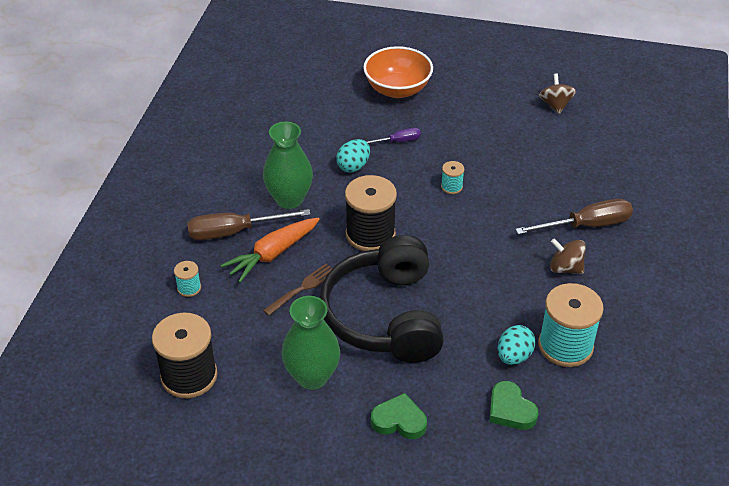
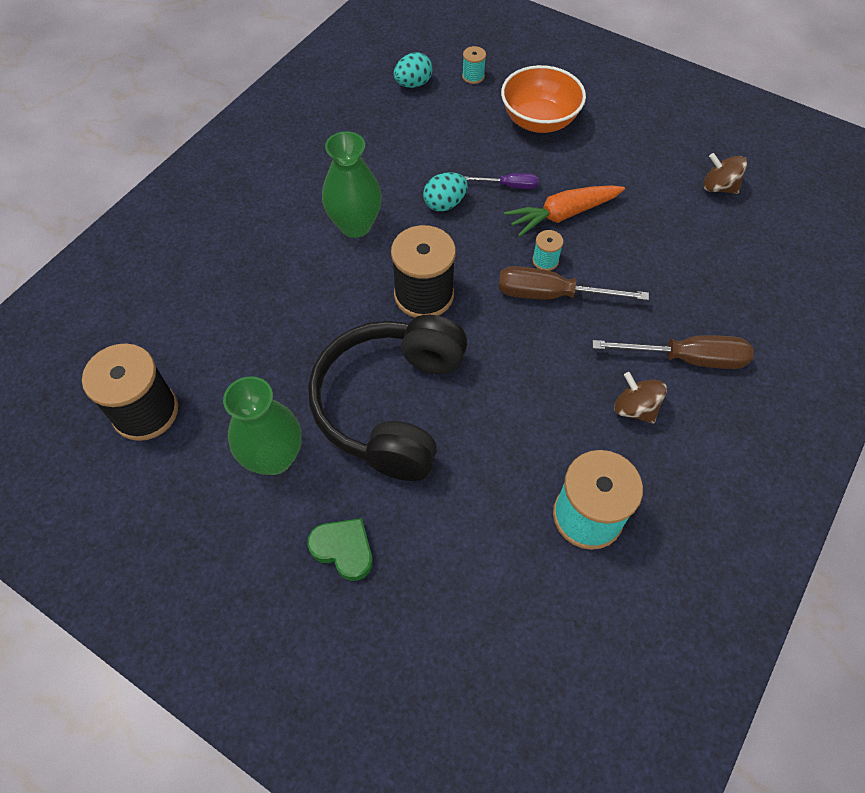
camera: 20 degrees right, 15 degrees up
turquoise spool [174,261,201,297] -> turquoise spool moved to [462,46,486,84]
brown screwdriver [187,209,311,240] -> brown screwdriver moved to [498,266,649,300]
orange carrot [221,217,320,283] -> orange carrot moved to [504,185,625,237]
brown fork [263,264,333,316] -> none
green heart [489,381,538,430] -> none
turquoise egg [498,325,536,365] -> turquoise egg moved to [394,52,433,88]
brown spinning top [539,73,576,114] -> brown spinning top turned 75 degrees counterclockwise [703,153,747,194]

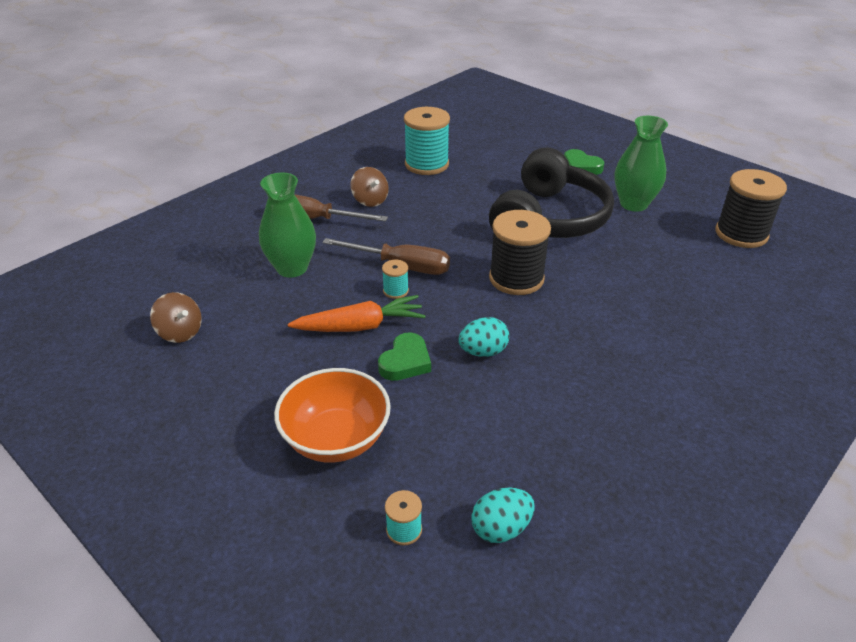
camera: 170 degrees left, 20 degrees down
green vase [322,131,382,238] -> green vase moved to [259,173,316,278]
purple screwdriver [464,173,538,189] -> green heart [378,332,431,381]

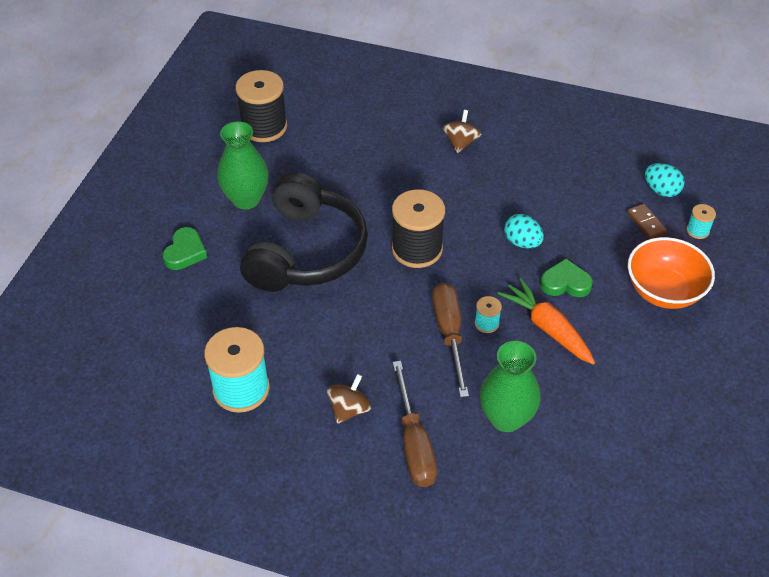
camera: 115 degrees left, 10 degrees up
brown spinning top [150,292,202,343] -> brown spinning top moved to [443,110,481,153]
black headphones [489,147,614,238] -> black headphones turned 105 degrees clockwise [240,172,368,292]
none -> brown domino [627,204,667,239]

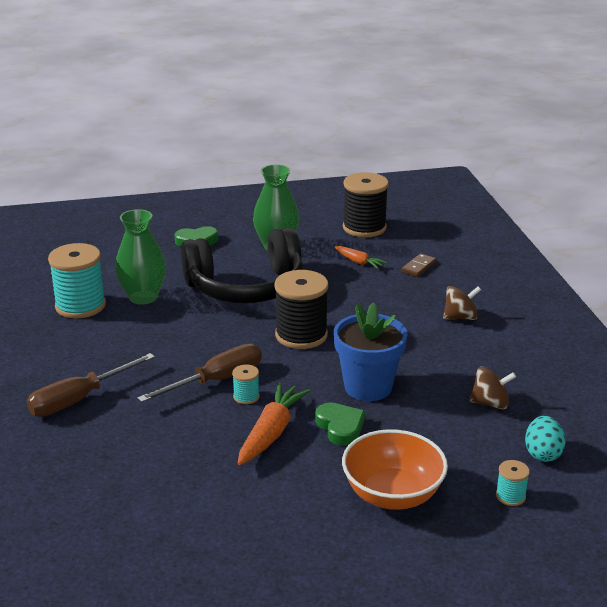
camera: 60 degrees right, 20 degrees down
brown spinning top [326,374,371,424] -> brown spinning top moved to [470,366,516,409]
green vase [480,341,541,432] -> green vase moved to [115,209,166,305]
turquoise egg [504,214,544,248] -> blue flower pot [334,302,407,401]
brown domino [627,204,667,239] -> brown domino moved to [401,253,436,277]
none -> orange carrot [335,246,387,269]

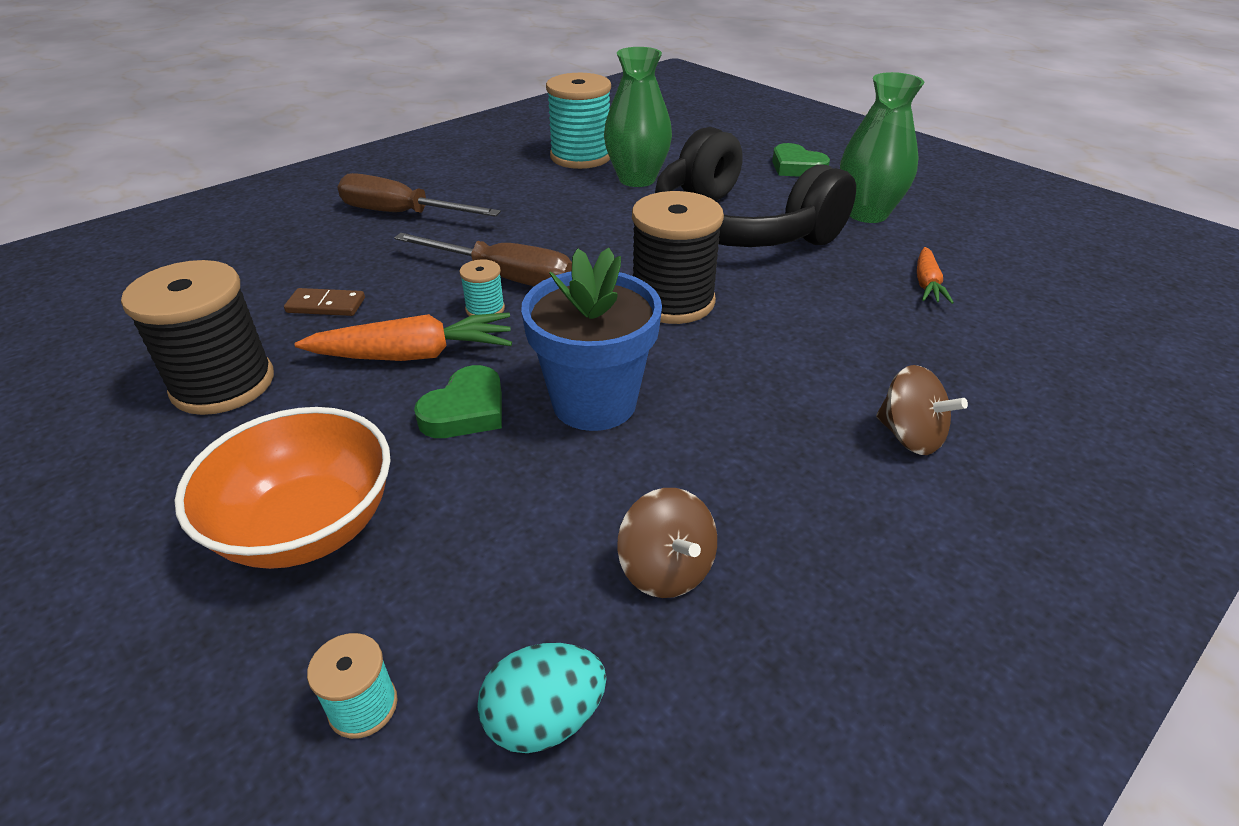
camera: 60 degrees right, 10 degrees up
black spool [343,172,389,237] -> black spool moved to [121,260,274,415]
brown domino [401,253,436,277] -> brown domino moved to [284,288,365,316]

